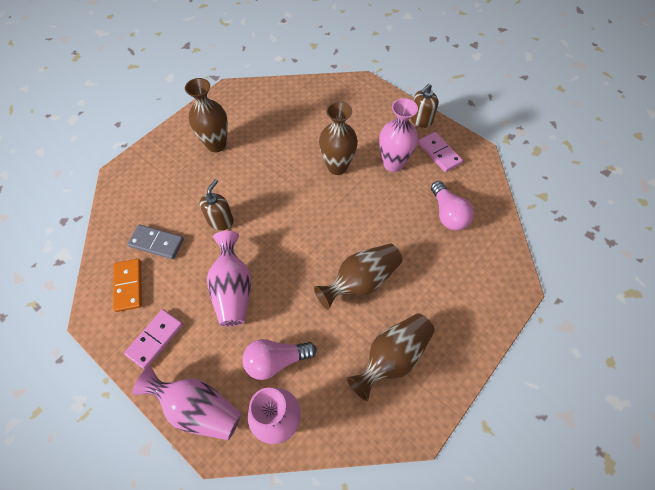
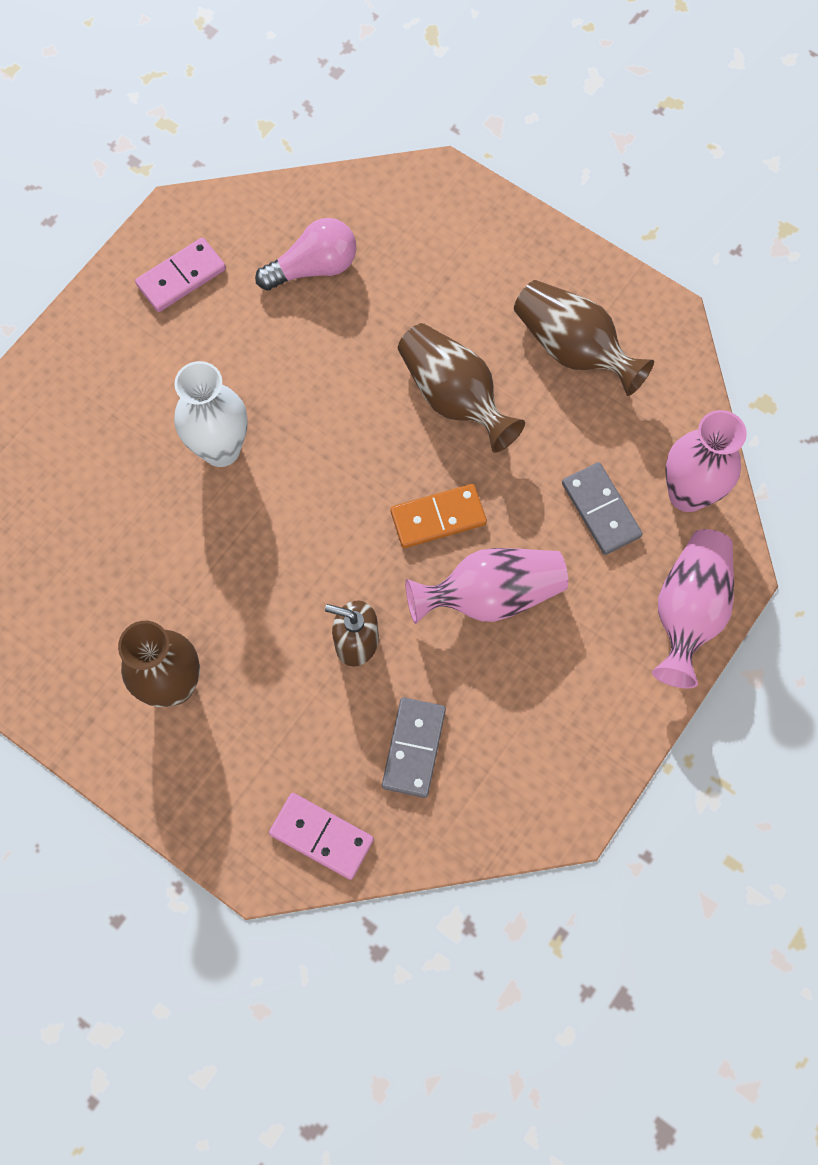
camera: 95 degrees left, 10 degrees up
orange domino [113,259,142,312] -> orange domino moved to [391,484,487,548]
pink domino [124,309,183,370] -> pink domino moved to [269,793,374,880]
pink light bulb [242,339,317,380] -> grey domino [562,462,643,555]
brown vase [319,101,358,175] -> white vase [174,361,248,467]
pink vase [379,98,418,172] -> none
brown soap dispenser [410,84,439,128] -> none

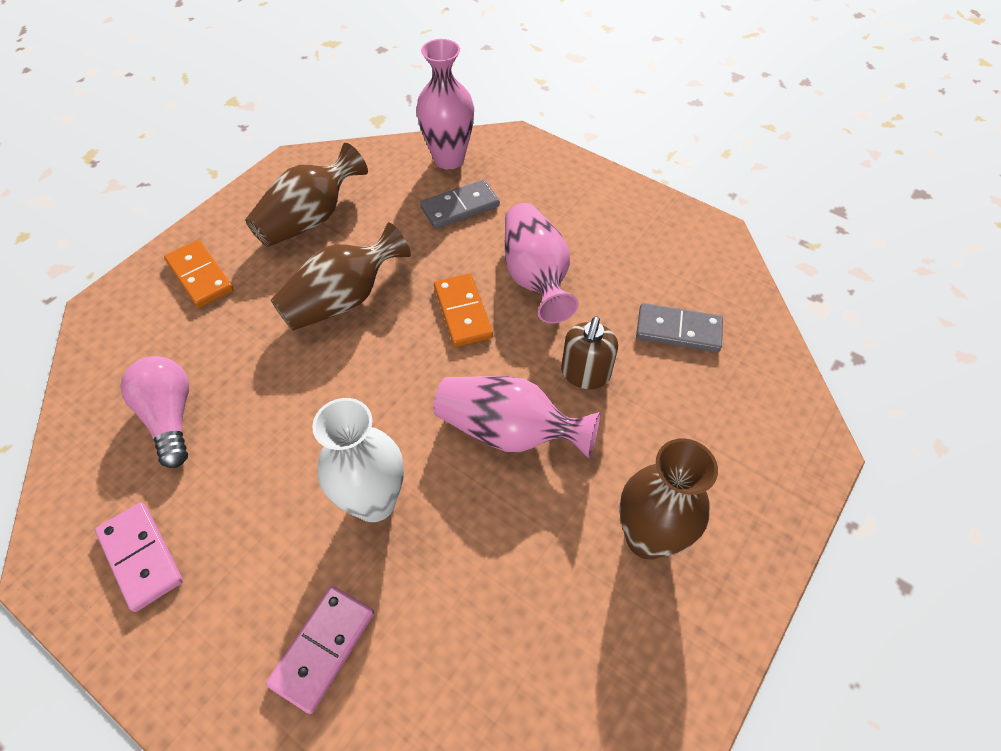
camera: 90 degrees left, 15 degrees down
pink domino [269,793,374,880] -> pink domino moved to [266,586,374,714]
pink vase [652,529,734,688] -> pink vase moved to [434,376,601,458]
none -> orange domino [164,240,234,308]

